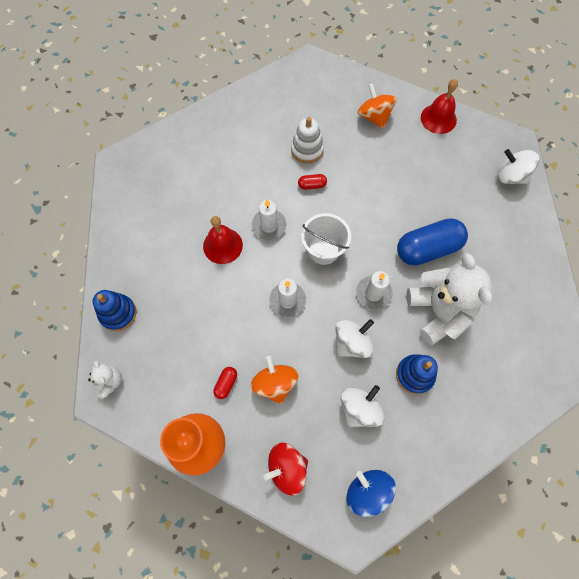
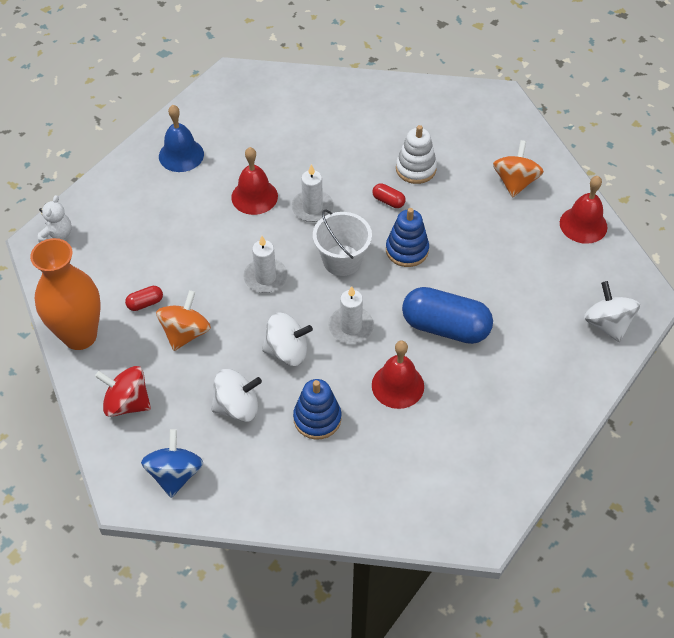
camera: 40 degrees right, 15 degrees down
blue stacking toy [93,290,136,331] -> blue stacking toy moved to [386,208,429,267]
white teddy bear [406,253,493,345] -> red bell [372,341,424,409]
none -> blue bell [159,105,204,172]

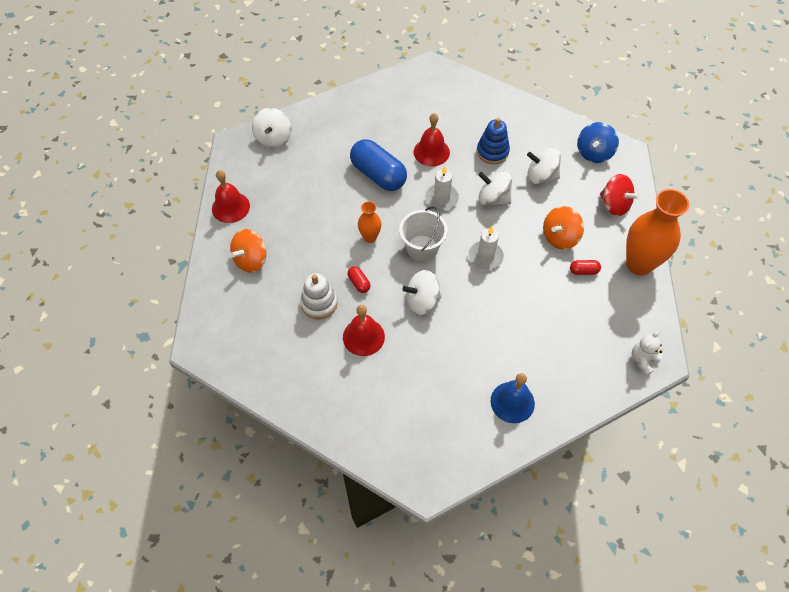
camera: 155 degrees left, 5 degrees up
red bell [231,147,278,215] -> red bell moved to [343,305,385,356]
white candle [292,164,333,222] -> white spinning top [402,270,442,315]
blue stacking toy [386,208,429,267] -> orange vase [358,201,381,243]

